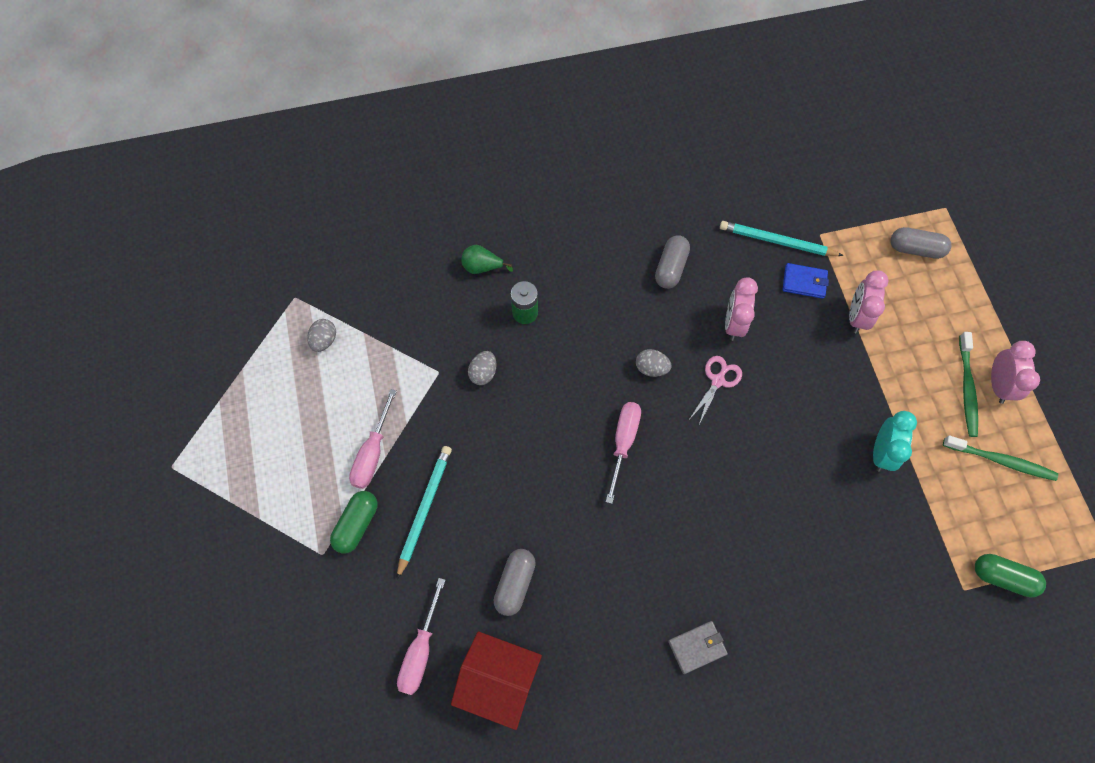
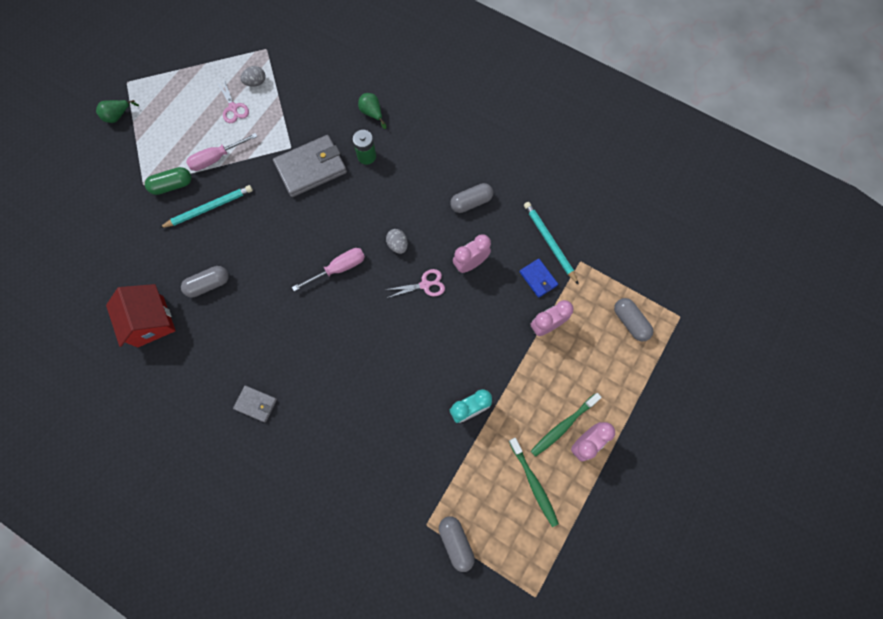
camera: 45 degrees right, 5 degrees up
pink screwdriver [397,578,445,695] -> none
grey egg [468,351,496,385] -> grey wallet [273,135,347,197]
green capsule [975,554,1046,597] -> grey capsule [439,516,475,572]
none -> green pear [96,100,139,123]
none -> pink scissors [217,80,249,123]

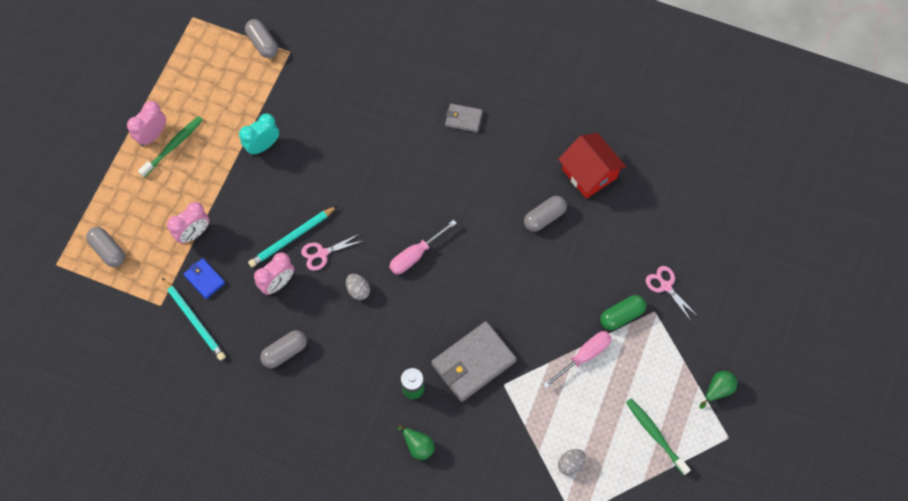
camera: 170 degrees right, 5 degrees down
turquoise pencil [160,185,253,228] -> turquoise pencil moved to [248,206,337,267]
pink scissors [217,80,249,123] -> pink scissors moved to [646,266,697,321]
green toothbrush [509,438,559,527] -> green toothbrush moved to [626,398,691,475]

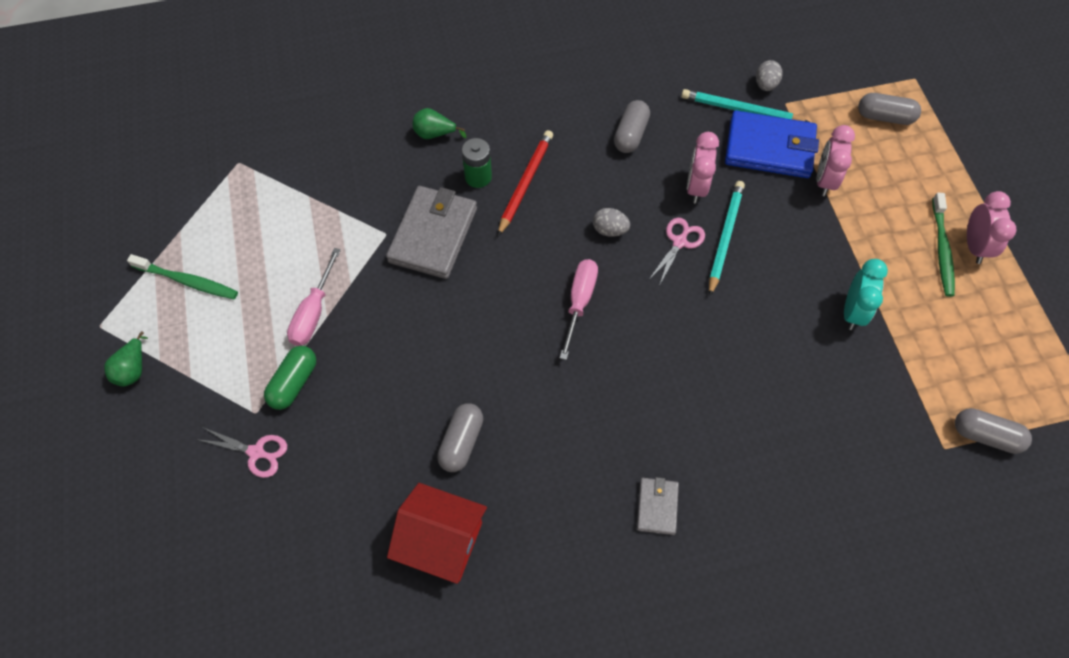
camera: 145 degrees right, 5 degrees down
blue wallet [184,258,225,299] -> blue wallet [725,111,819,178], size x1.94
grey wallet [445,104,483,132] -> grey wallet turned 60 degrees counterclockwise [637,477,679,535]
grey egg [558,449,586,476] -> grey egg moved to [756,60,783,91]
none -> red pencil [498,130,553,236]

